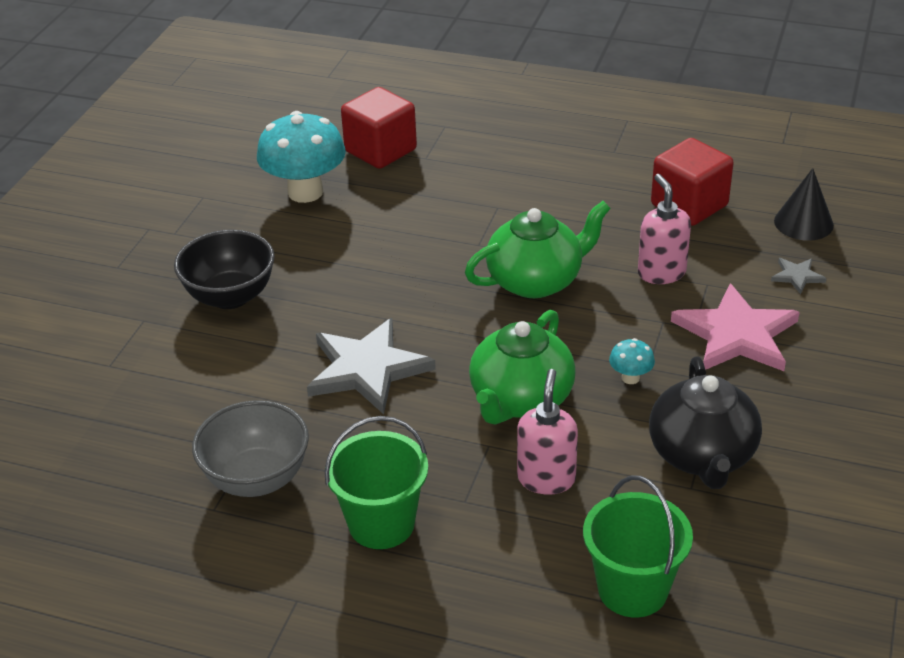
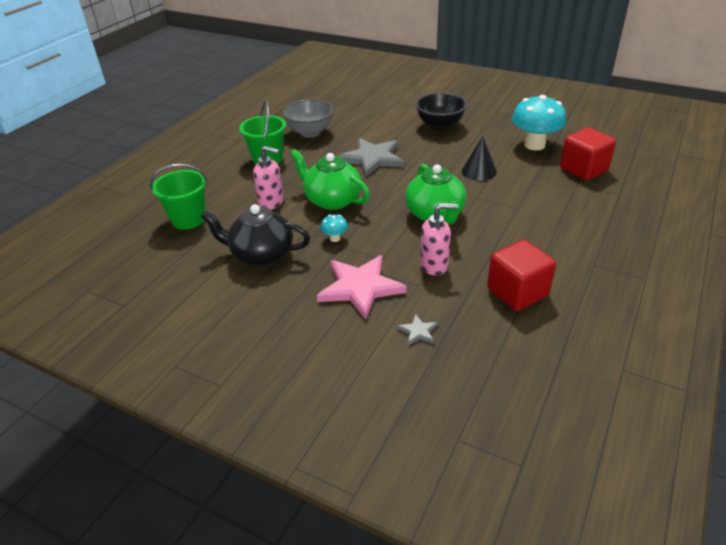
camera: 100 degrees right, 0 degrees up
black cone [774,168,834,241] -> black cone moved to [462,136,497,181]

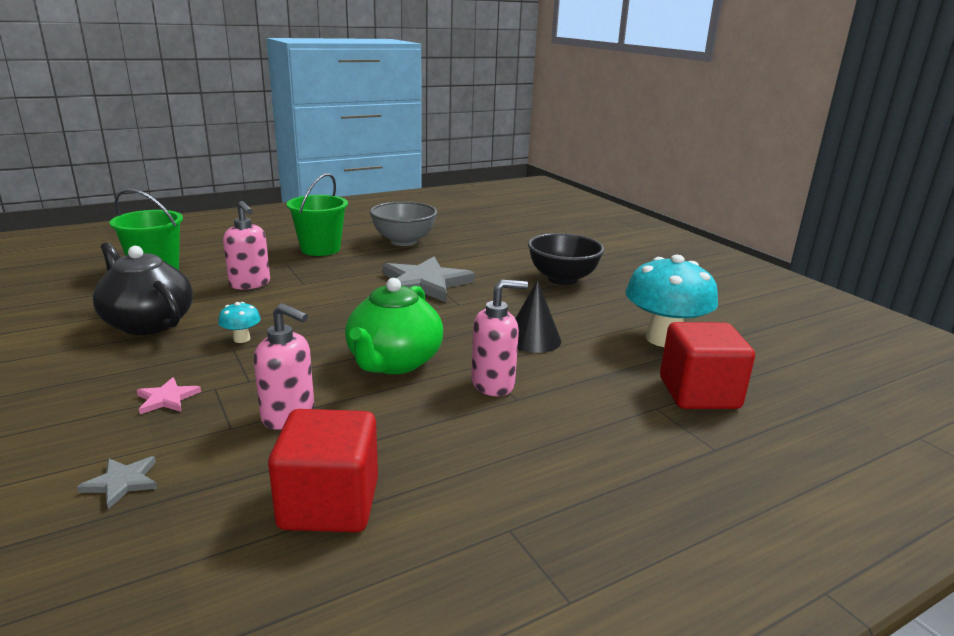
camera: 30 degrees right, 15 degrees down
green teapot [290,149,370,210] -> none
pink star [317,255,406,320] -> pink star [136,377,201,414], size x0.44
none -> pink soap dispenser [471,280,528,396]

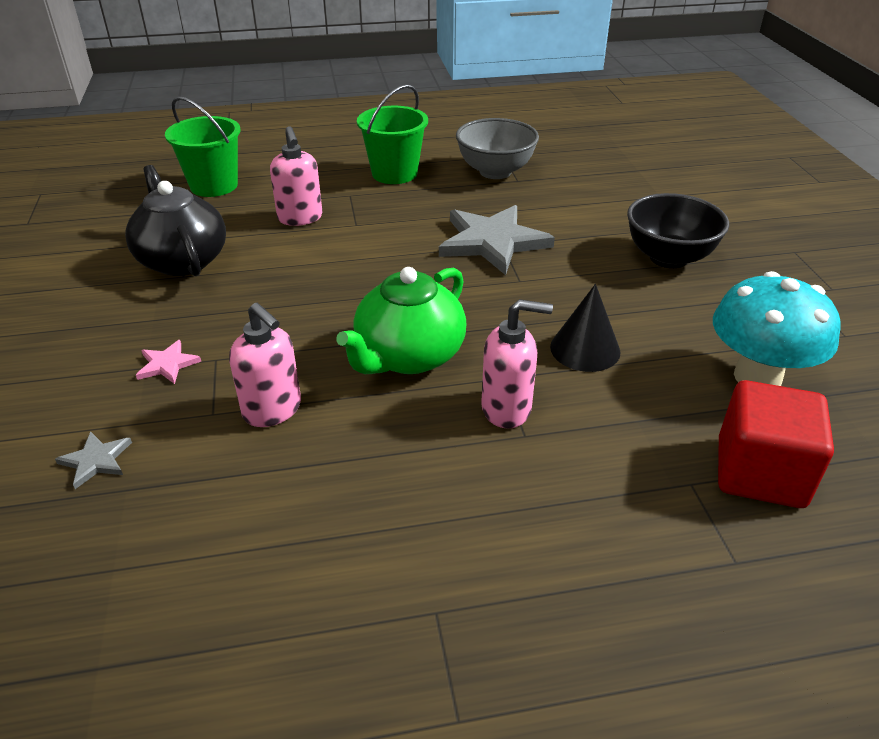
camera: 20 degrees right, 15 degrees up
turquoise mushroom [218,302,261,343] -> none
red cube [268,409,378,532] -> none

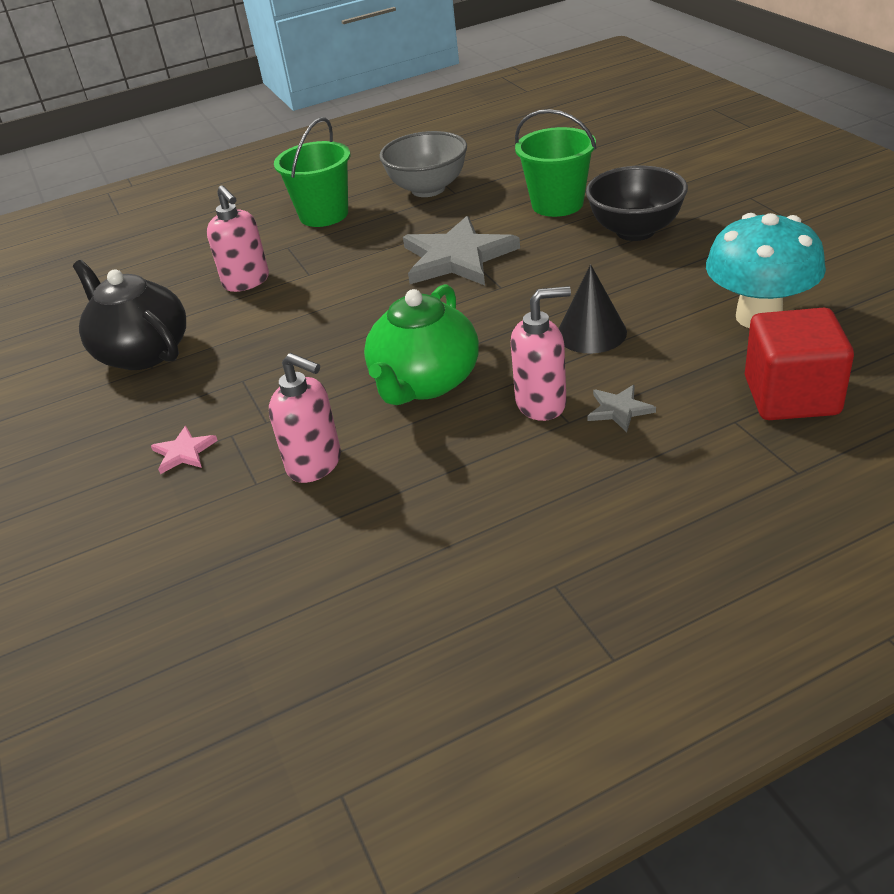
camera: 10 degrees left, 0 degrees up
grey star [55,432,132,489] -> grey star moved to [587,385,656,432]
green bucket [165,96,241,197] -> green bucket moved to [515,109,596,217]

